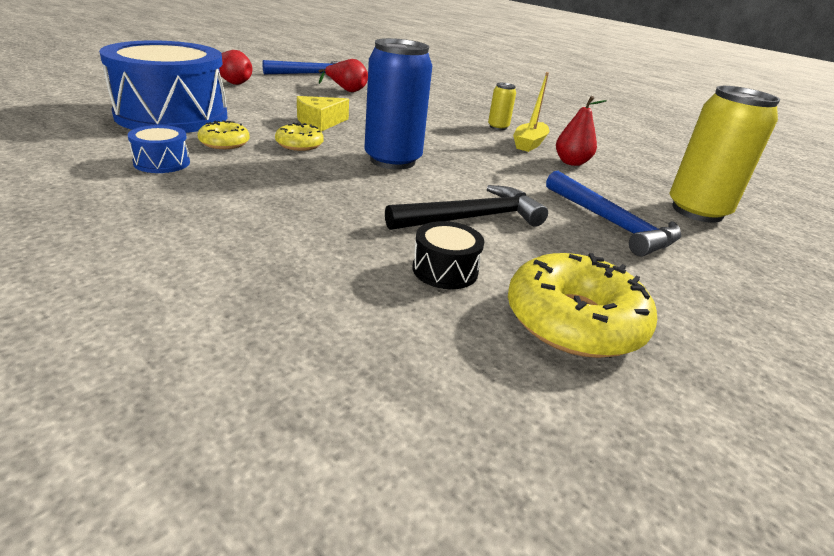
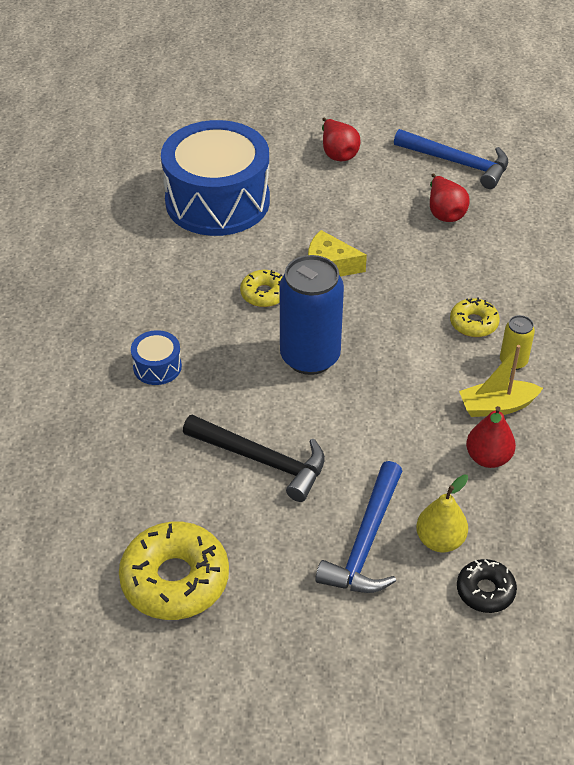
camera: 55 degrees right, 15 degrees up
blue drum [127,125,190,173] -> blue drum moved to [131,330,182,385]
yellow donut [197,120,249,149] -> yellow donut moved to [450,297,500,337]
black drum [412,221,484,289] -> none
yellow can [670,86,780,223] -> black donut [457,559,517,613]
none -> yellow pear [416,474,468,552]

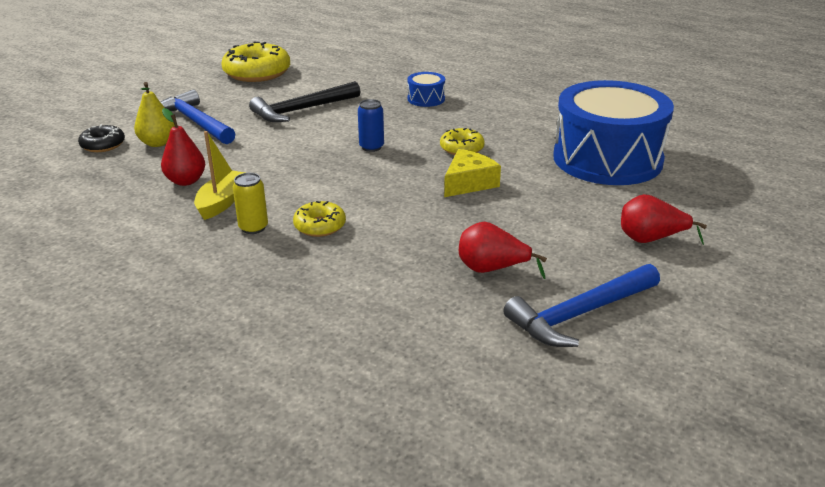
camera: 120 degrees right, 15 degrees down
blue can [279,255,344,375] -> blue can [358,99,384,152], size x0.47

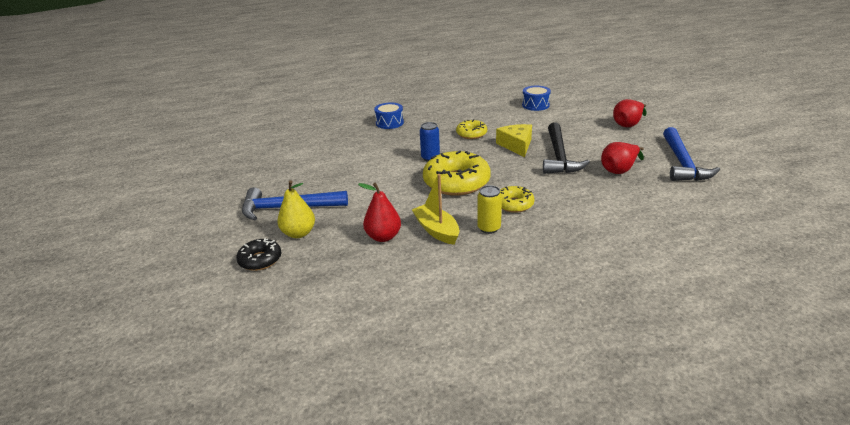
camera: 50 degrees left, 0 degrees up
yellow donut [221,42,290,82] -> yellow donut moved to [423,150,491,196]
black hammer [249,81,361,122] -> black hammer moved to [543,123,590,174]
blue drum [553,80,674,185] -> blue drum [522,86,551,111], size x0.40

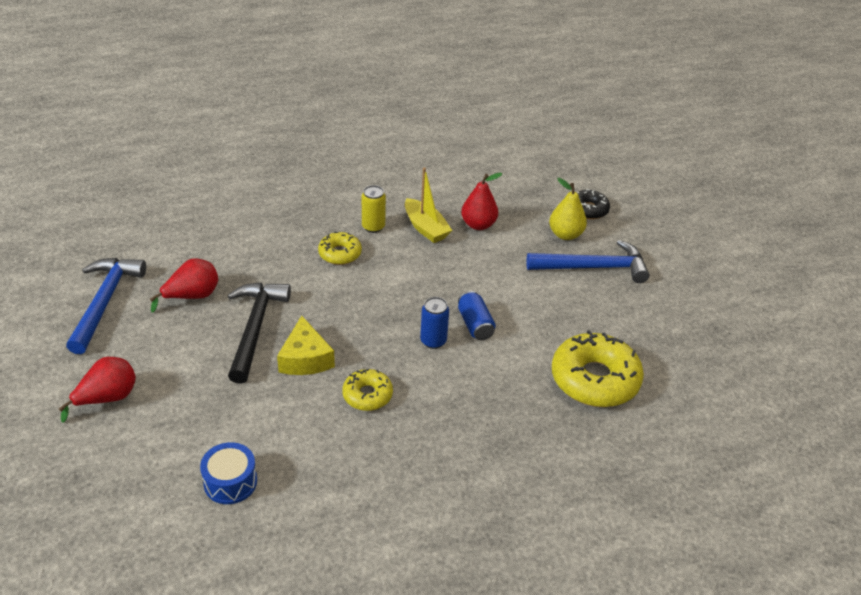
camera: 175 degrees right, 10 degrees up
blue drum [374,103,404,129] -> none
yellow donut [423,150,491,196] -> yellow donut moved to [552,330,644,407]
none -> blue can [458,291,496,340]

